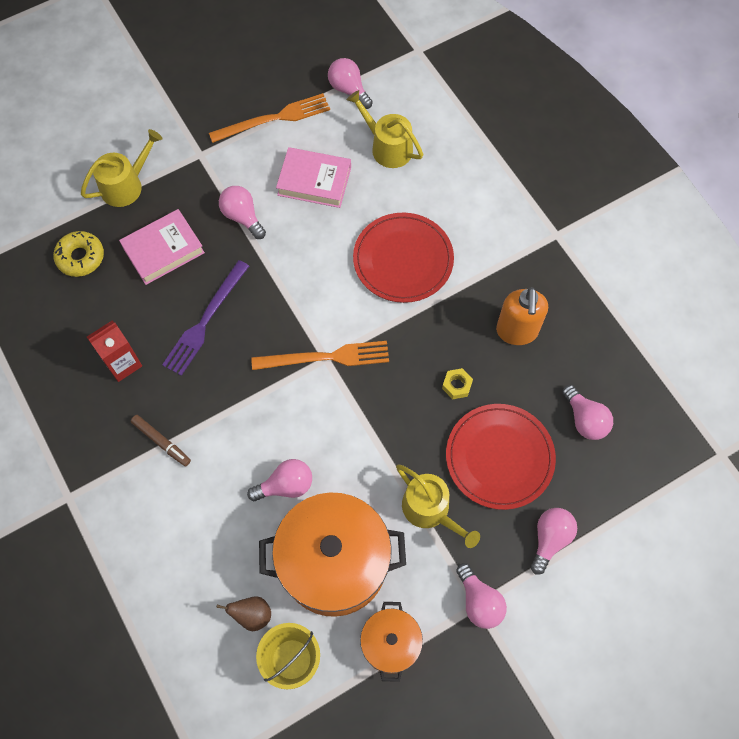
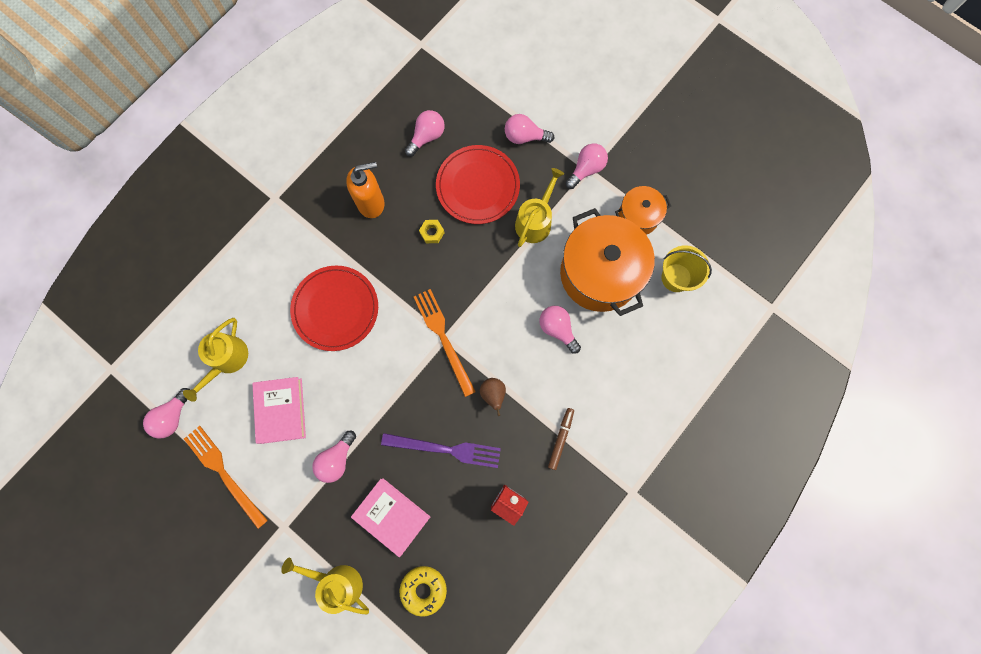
camera: 110 degrees left, 10 degrees up
brown pear [216,596,271,631] -> brown pear moved to [480,378,506,416]

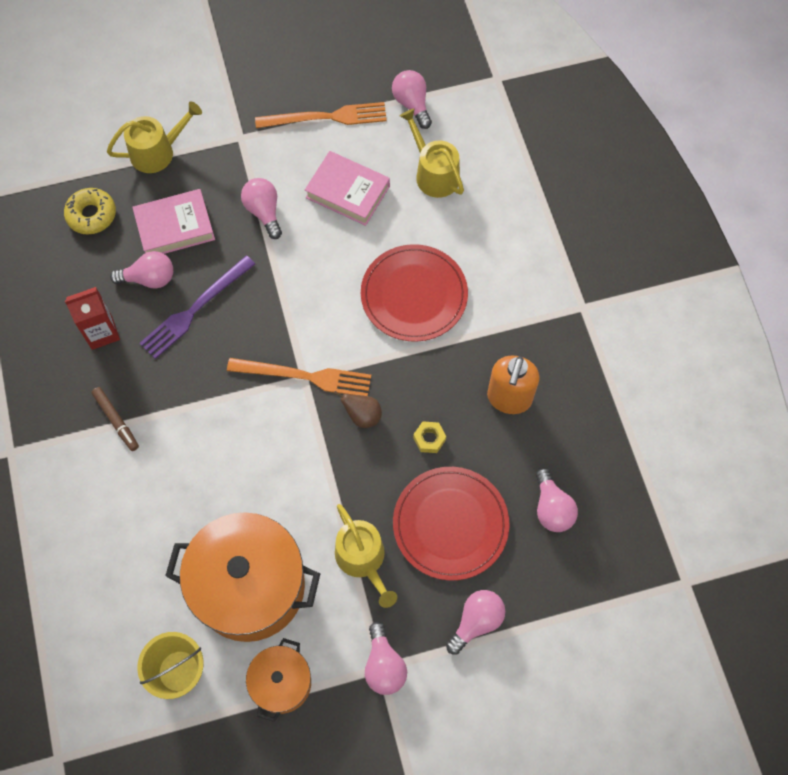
camera: 125 degrees right, 10 degrees down
brown pear [480,378,506,416] -> brown pear moved to [333,391,382,428]
pink light bulb [539,306,581,354] -> pink light bulb moved to [110,251,173,289]

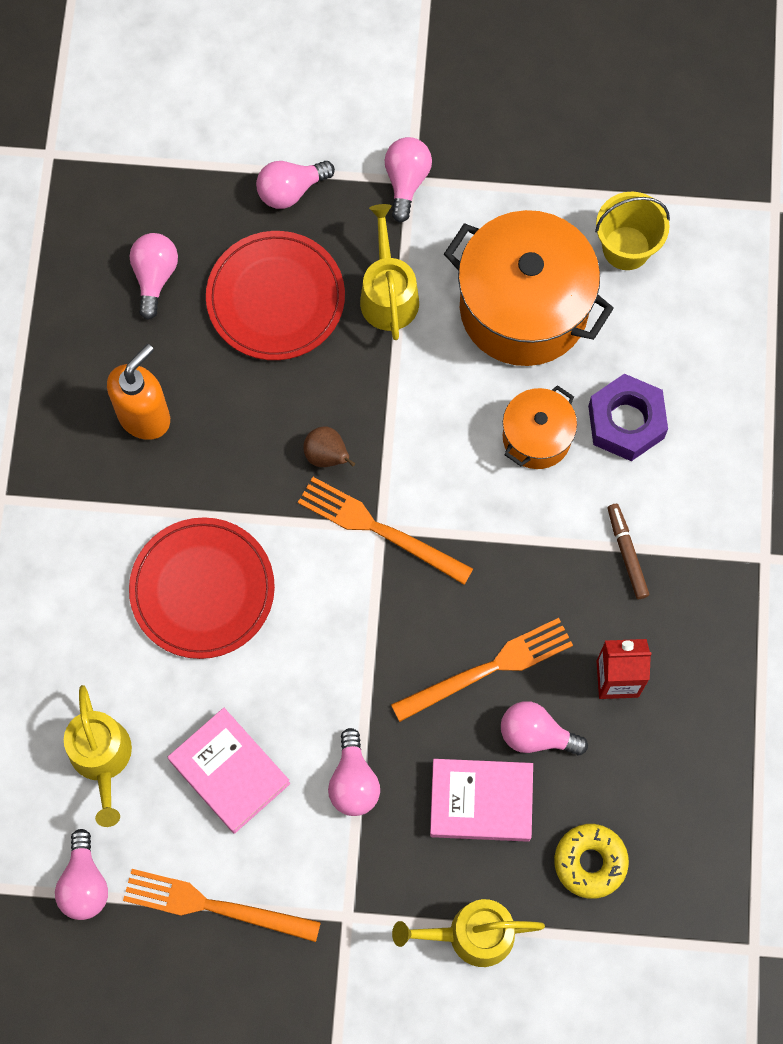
camera: 160 degrees left, 5 degrees up
purple fork [139,255,255,359] -> orange fork [391,618,573,722]
orange pot [246,638,311,722] -> orange pot moved to [503,385,577,469]
yellow nut [413,421,446,453] -> none
none -> purple nut [588,374,668,461]

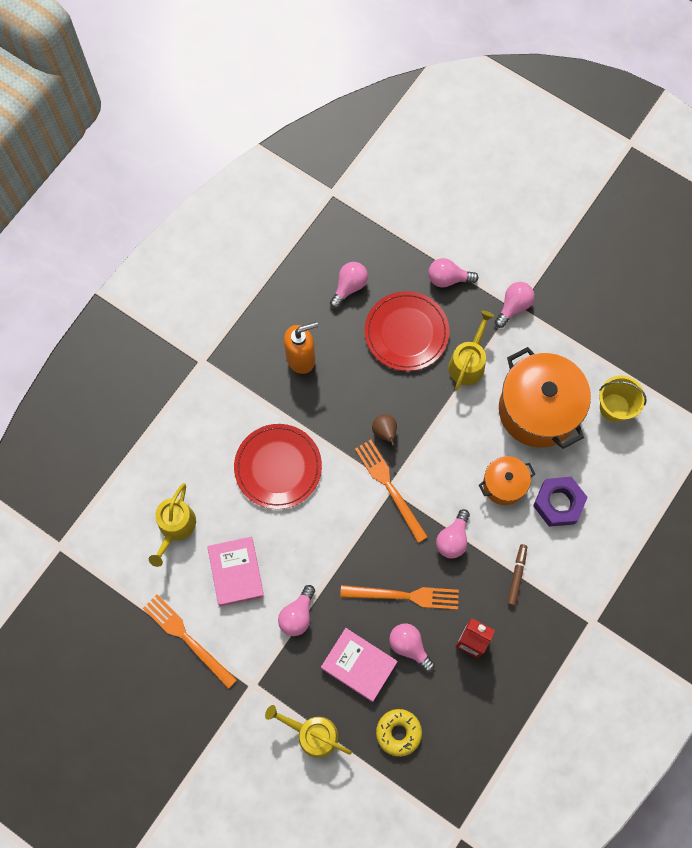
camera: 30 degrees right, 0 degrees up
pink light bulb [55,829,108,920] -> pink light bulb moved to [436,509,470,559]

